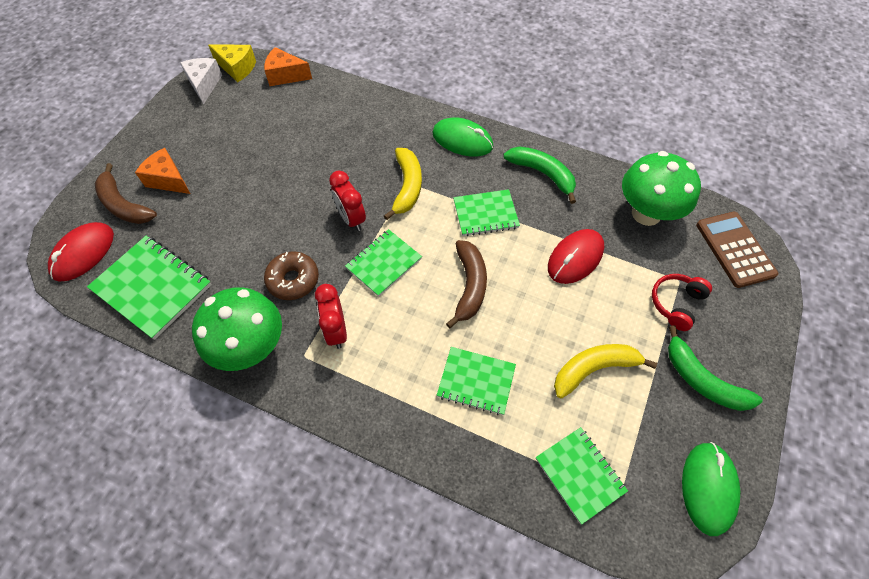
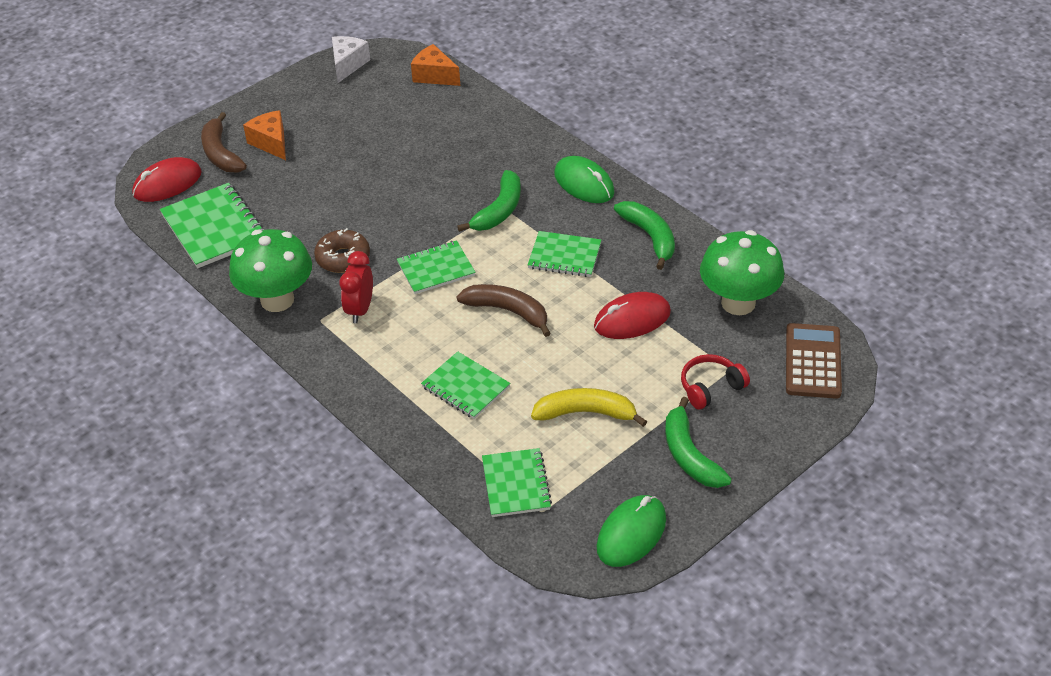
camera: 25 degrees right, 15 degrees down
yellow cheese [208,44,256,82] -> none
red clock [329,171,366,231] -> none
yellow banana [384,148,422,220] -> green banana [457,170,521,232]
brown banana [446,240,487,328] -> brown banana turned 90 degrees counterclockwise [457,284,551,337]

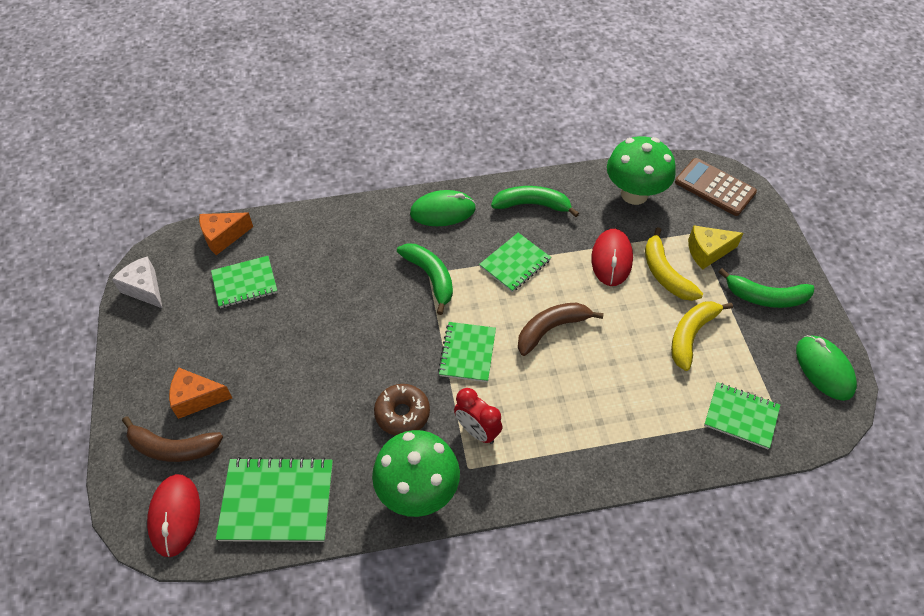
camera: 60 degrees left, 10 degrees up
green notebook [421,351,510,419] -> green notebook moved to [211,256,278,308]
red headphones [681,354,750,410] -> yellow cheese [688,225,744,270]
none -> yellow banana [645,227,703,301]

